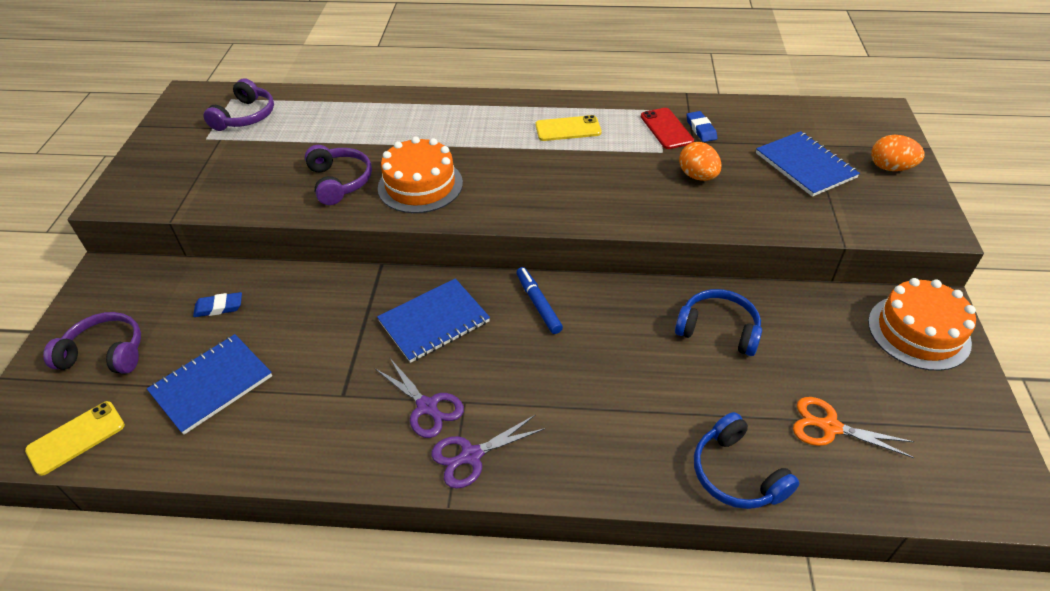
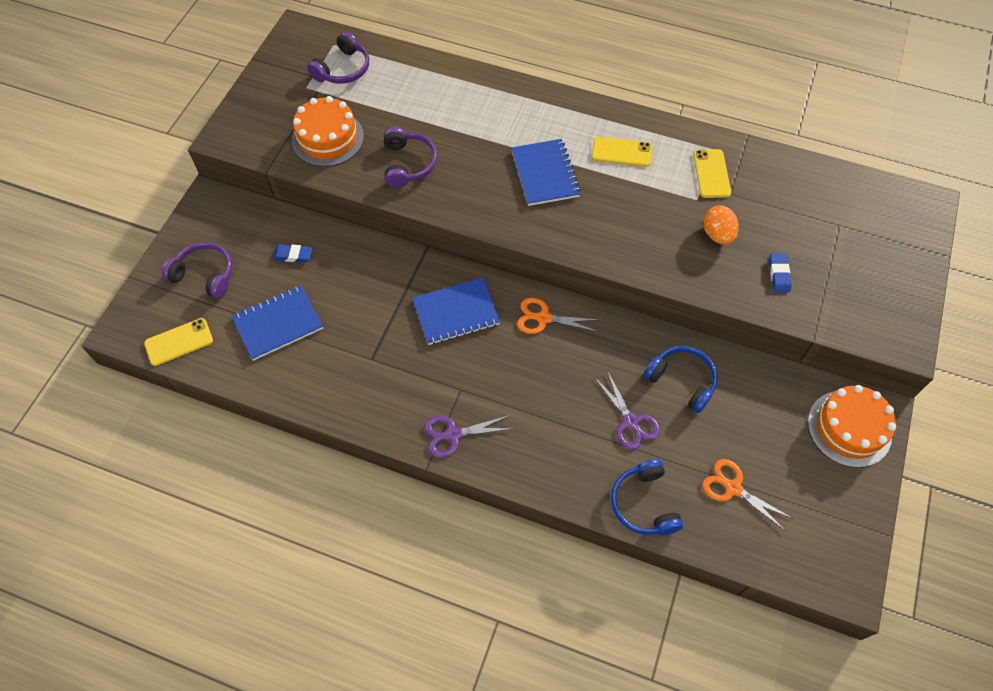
camera: 15 degrees right, 15 degrees up
purple scissors [375,357,464,438] -> purple scissors moved to [594,371,660,450]
orange cake [378,136,463,213] -> orange cake moved to [292,96,364,167]
blue marker [516,267,563,334] -> orange scissors [517,298,599,334]
red phone [641,108,694,149] -> yellow phone [693,149,731,198]
blue eraser [686,111,717,142] -> blue eraser moved to [769,254,792,293]
blue notebook [756,131,860,197] -> blue notebook moved to [511,139,581,206]
orange egg [871,135,925,171] -> none

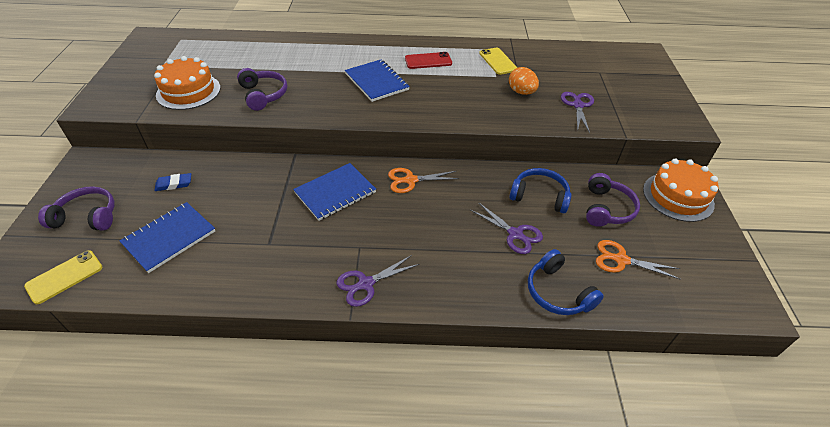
camera: 20 degrees left, 15 degrees down
purple headphones [307,31,369,84] -> purple headphones moved to [586,173,640,227]
yellow phone [592,137,652,167] -> red phone [405,52,452,69]
blue eraser [769,254,792,293] -> purple scissors [561,92,594,133]

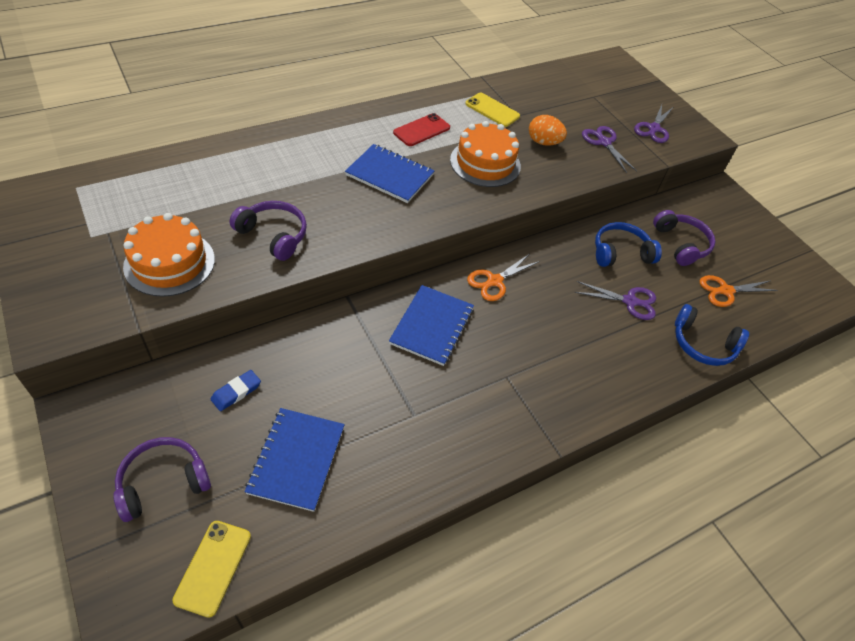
camera: 35 degrees left, 5 degrees up
purple scissors [337,255,420,307] -> purple scissors moved to [634,105,673,143]
orange cake [643,159,718,222] -> orange cake moved to [450,121,521,187]

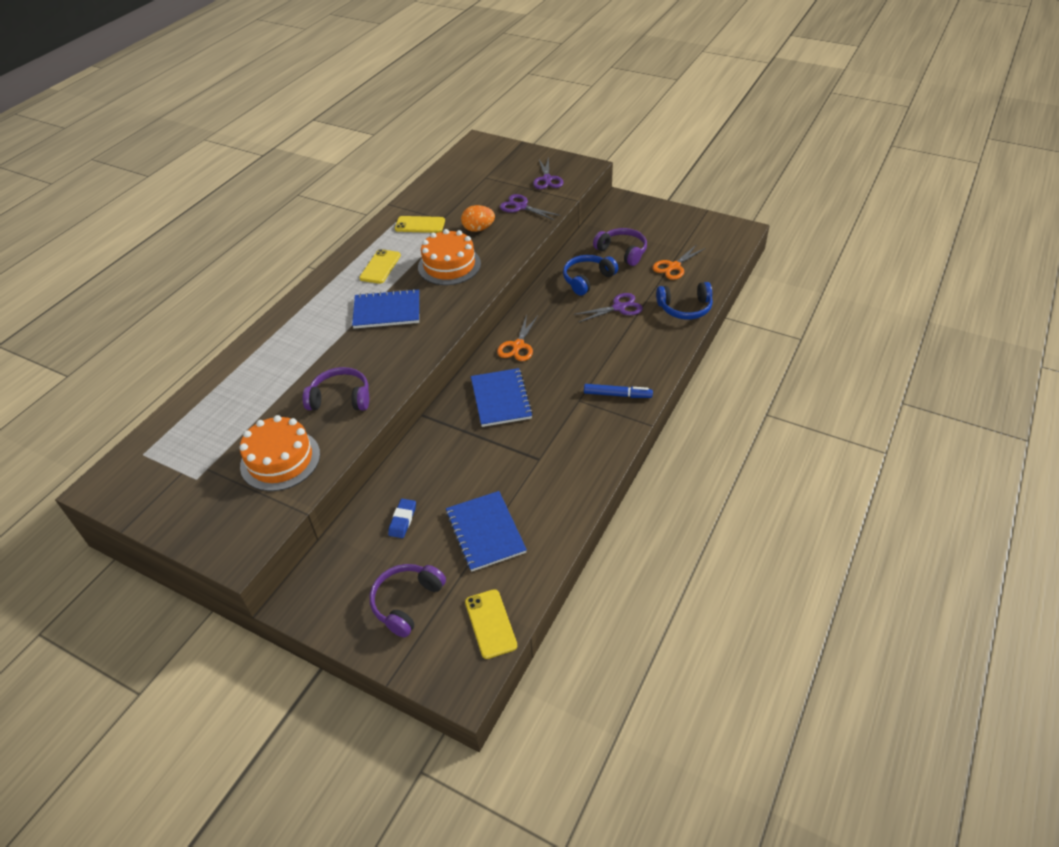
camera: 25 degrees left, 5 degrees down
red phone [393,113,450,146] -> yellow phone [359,249,401,284]
none -> blue marker [584,384,653,398]

